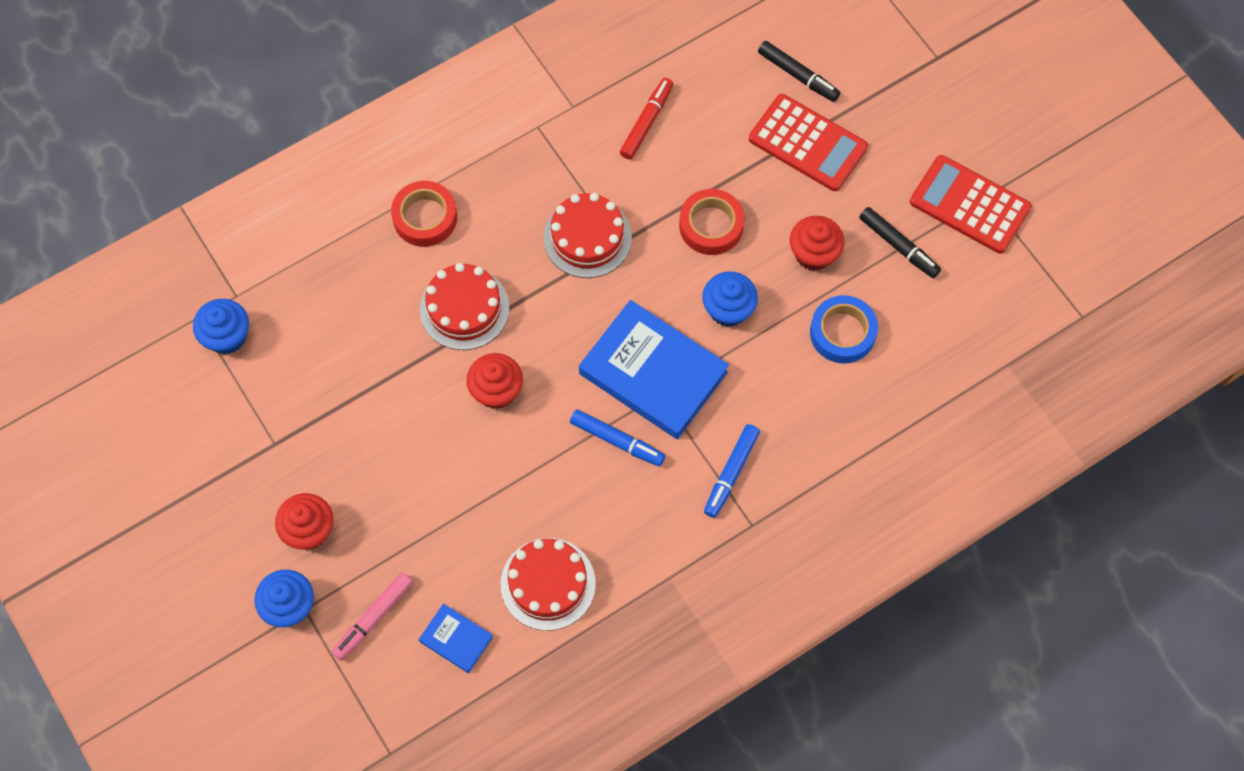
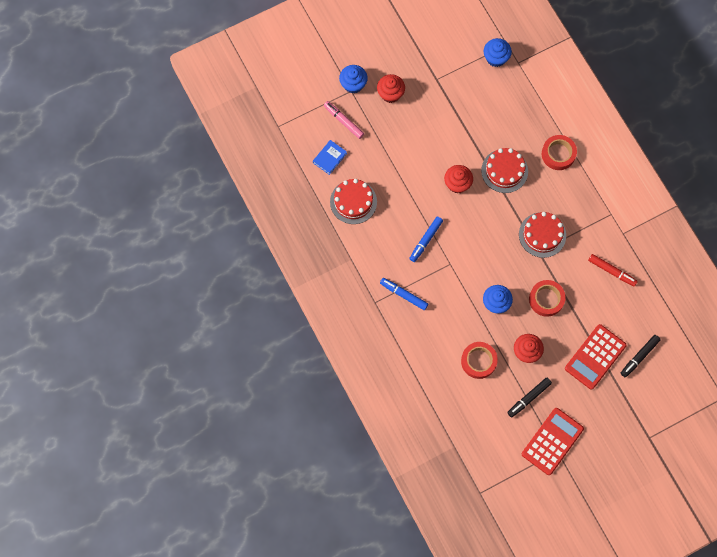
camera: 95 degrees right, 5 degrees up
blue book [579,300,729,439] -> none
blue tape [810,295,878,363] -> red tape [461,342,498,379]

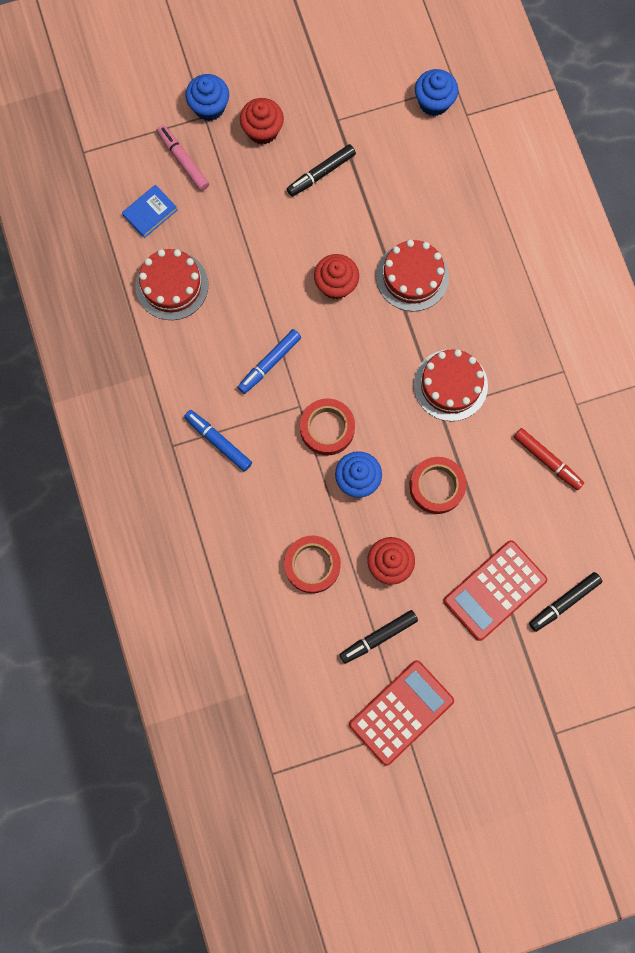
camera: 10 degrees right, 5 degrees up
red tape [542,135,577,170] -> red tape moved to [300,399,355,455]
none -> black marker [287,144,356,197]

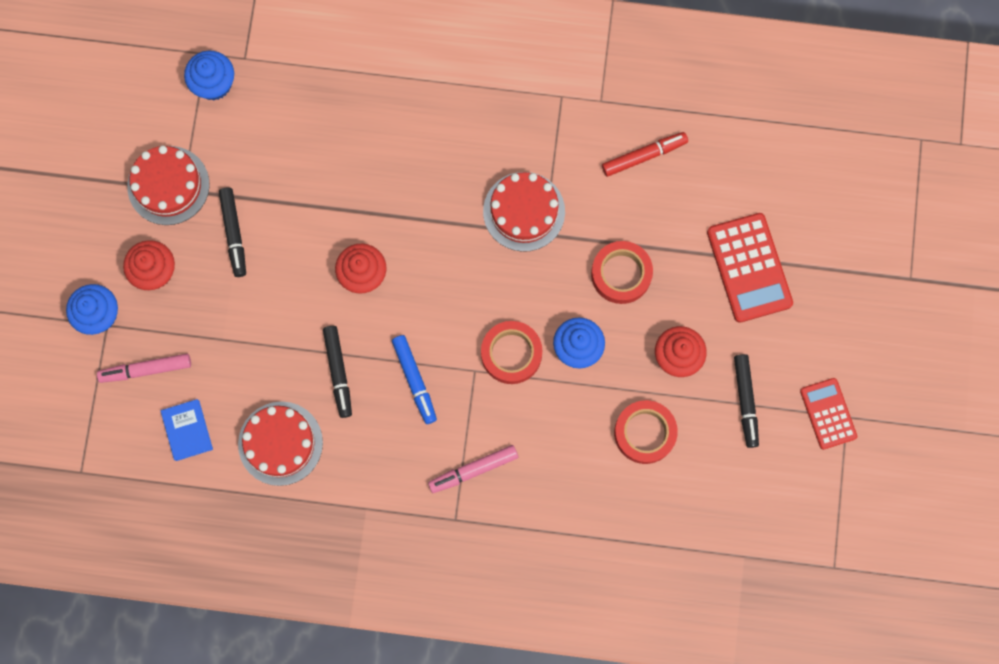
camera: 65 degrees left, 0 degrees up
blue marker [184,410,252,472] -> pink marker [428,445,518,493]
red calculator [349,660,454,766] -> red calculator [800,378,857,450], size x0.63
red cake [376,240,449,312] -> red cake moved to [127,145,209,225]
black marker [529,572,603,632] -> black marker moved to [323,326,352,418]

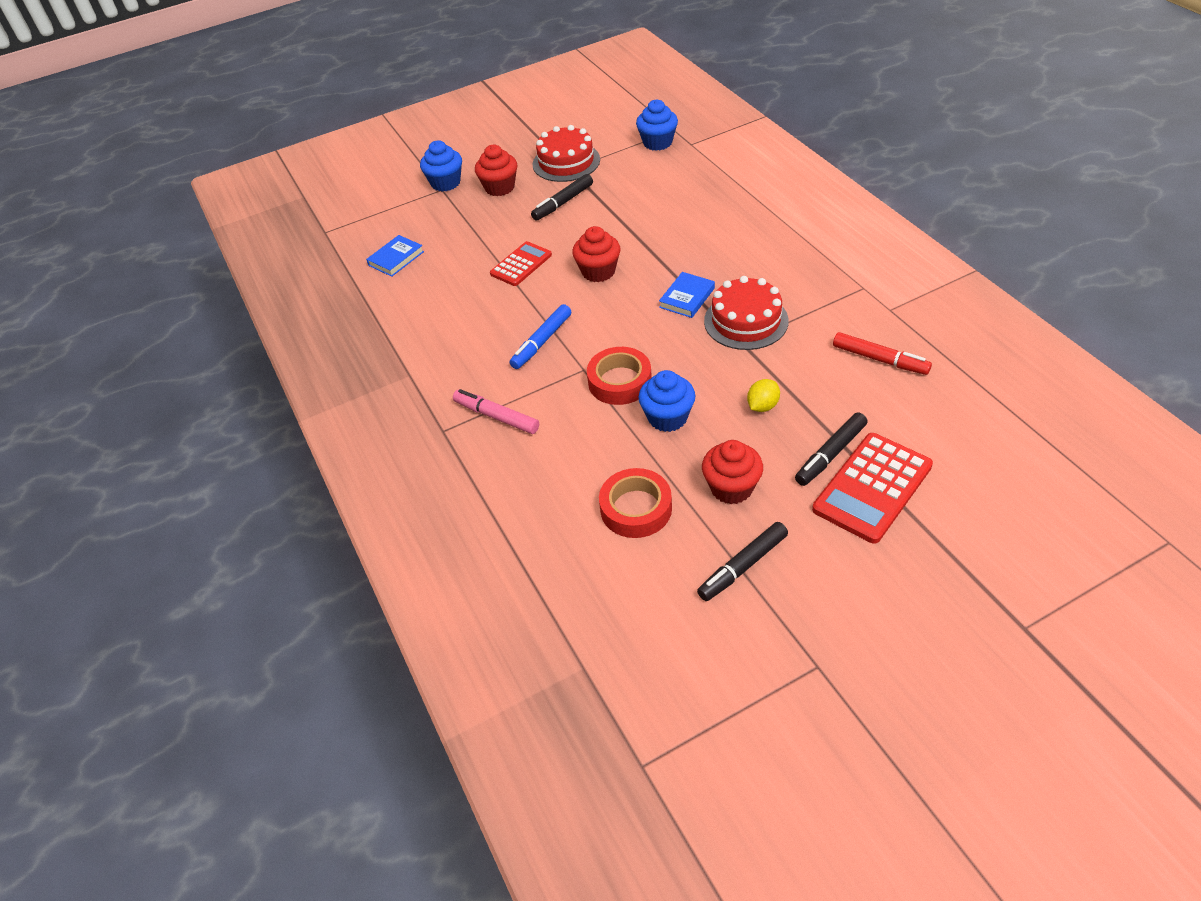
camera: 60 degrees right, 30 degrees down
pink marker [97,354,191,383] -> none
red cake [238,401,323,486] -> none
black marker [323,326,352,418] -> black marker moved to [795,412,867,486]
red tape [591,241,653,304] -> yellow lemon [747,379,780,412]
red calculator [800,378,857,450] -> red calculator moved to [490,241,552,286]
none -> blue book [659,272,715,318]

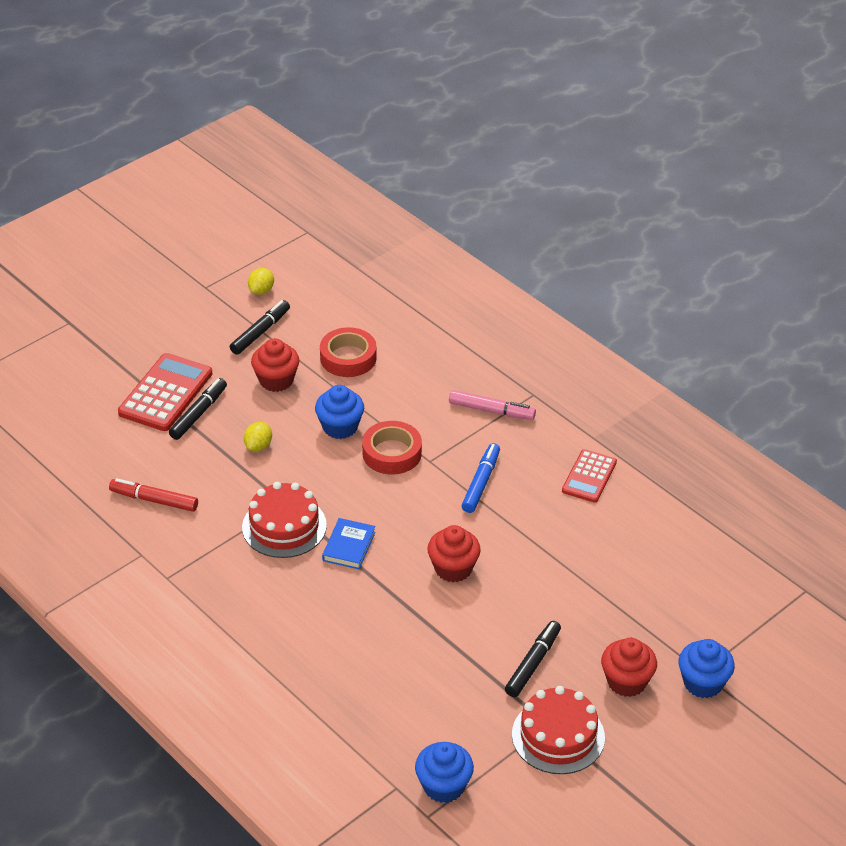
camera: 160 degrees right, 5 degrees down
blue book [366,235,424,277] -> none
red calculator [490,241,552,286] -> red calculator moved to [562,449,617,503]
none -> yellow lemon [248,268,274,295]

